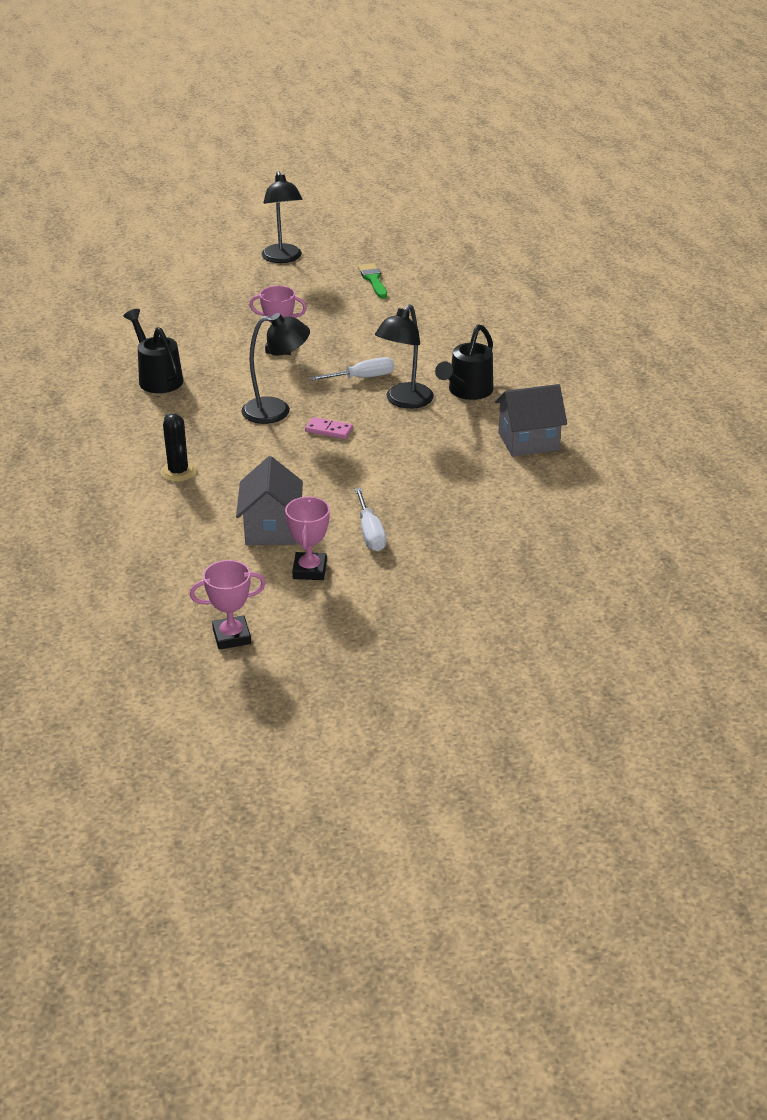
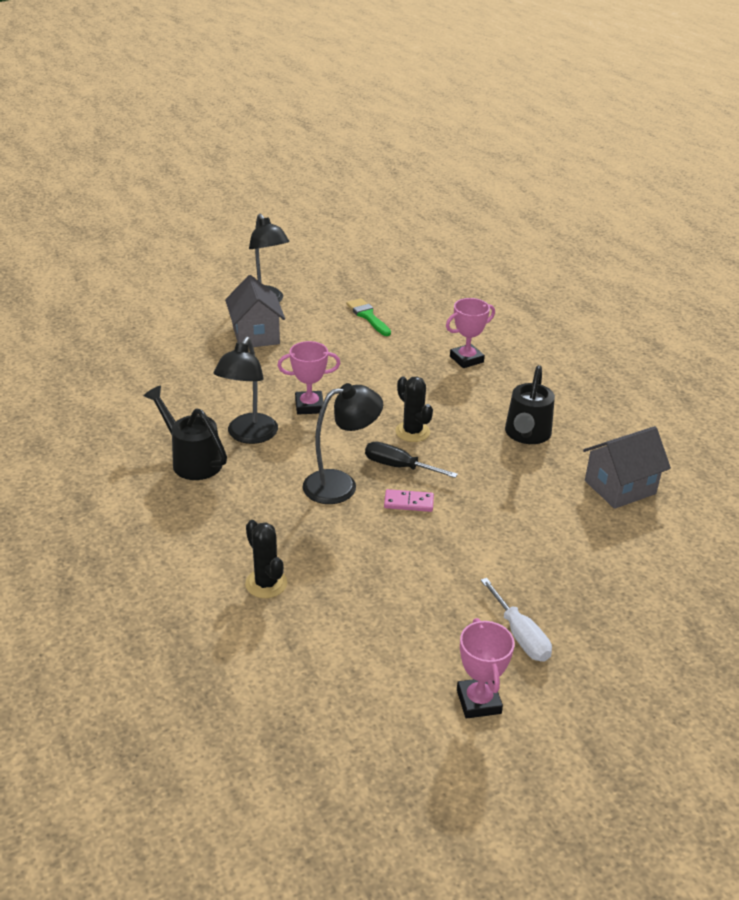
camera: 15 degrees left, 0 degrees up
pink trophy [190,560,266,650] -> pink trophy moved to [446,298,495,368]
grey house [236,456,303,545] -> grey house moved to [225,275,285,348]
white screwdriver [310,357,394,381] -> black cactus [395,376,433,442]
black lamp [375,304,434,409] -> black lamp moved to [214,337,278,444]
none -> black screwdriver [365,441,458,478]

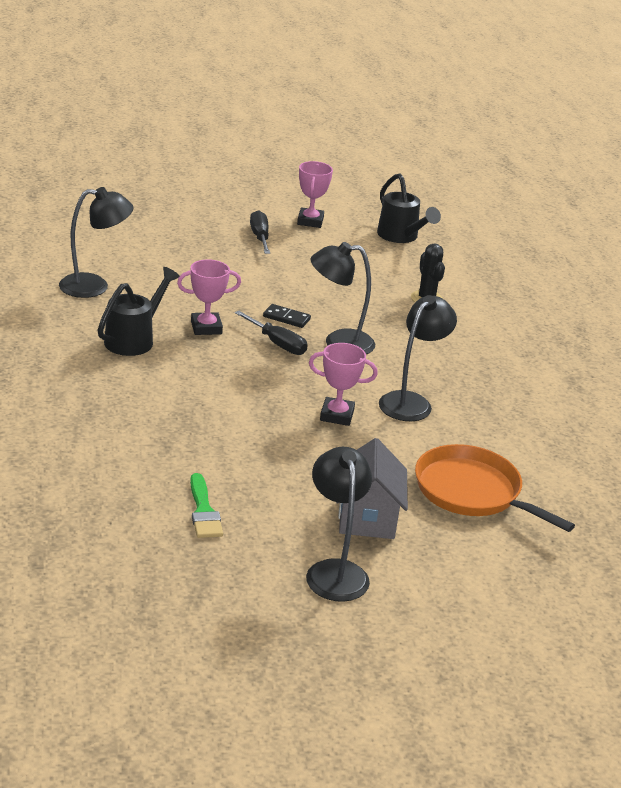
camera: 165 degrees left, 5 degrees down
black watering can [144,386,227,480] -> black watering can moved to [377,173,441,243]
pink domino [384,489,434,512] -> black domino [263,304,311,328]
black cactus [395,376,433,442] -> none
pink trophy [446,298,495,368] -> pink trophy moved to [177,259,241,335]
white screwdriver [481,578,552,662] -> black screwdriver [250,210,270,254]
grey house [583,426,671,509] -> black lamp [59,187,133,298]
none -> orange pan [415,444,575,532]

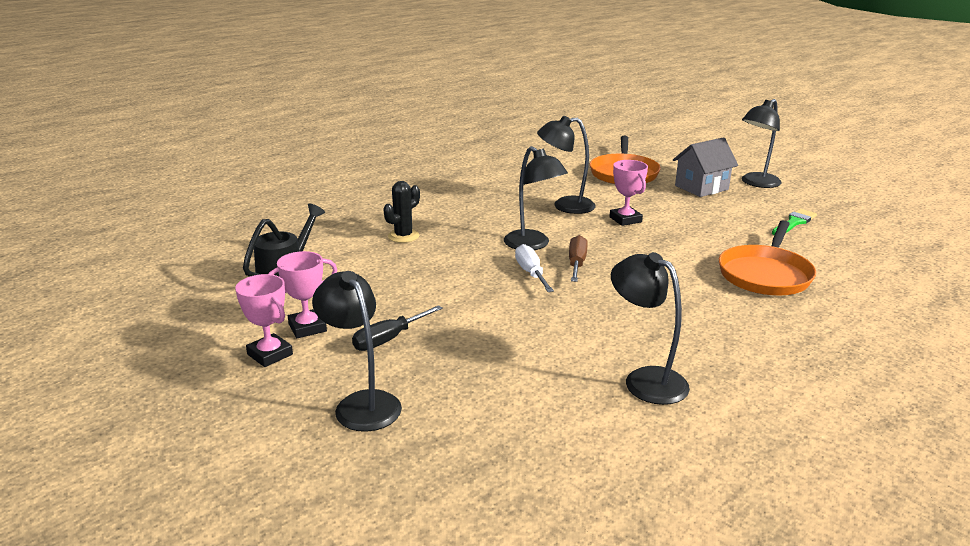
camera: 120 degrees left, 5 degrees down
black watering can [97,267,180,356] -> none
pink trophy [177,259,241,335] -> pink trophy moved to [235,274,293,367]
black screwdriver [235,311,308,355] -> brown screwdriver [569,235,588,282]
black domino [263,304,311,328] -> white screwdriver [515,244,554,292]
none -> black lamp [312,271,402,432]
none -> orange pan [719,220,816,296]

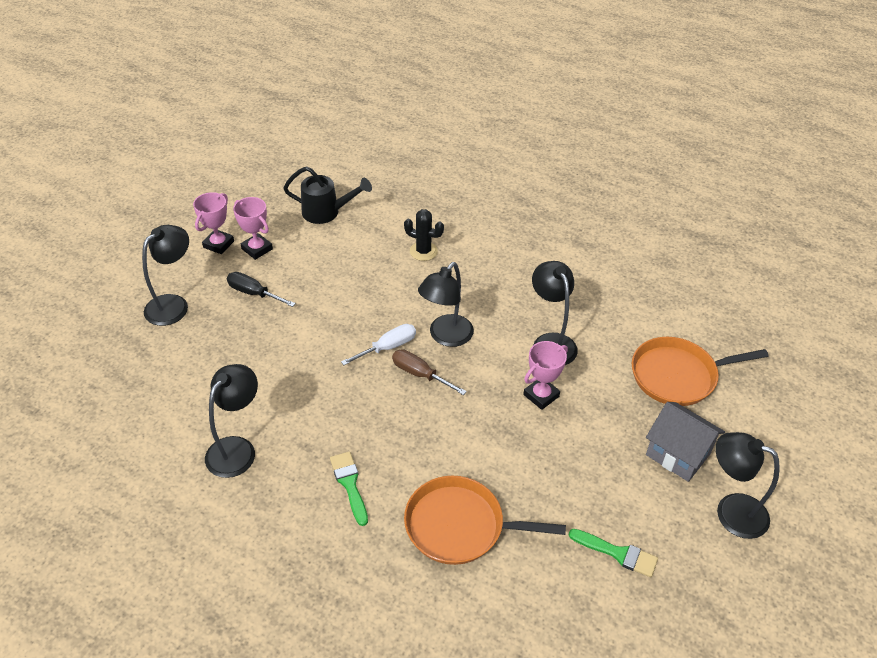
camera: 70 degrees right, 20 degrees up
brown screwdriver [569,235,588,282] -> brown screwdriver turned 135 degrees counterclockwise [392,349,467,395]
none -> green brush [330,452,368,526]

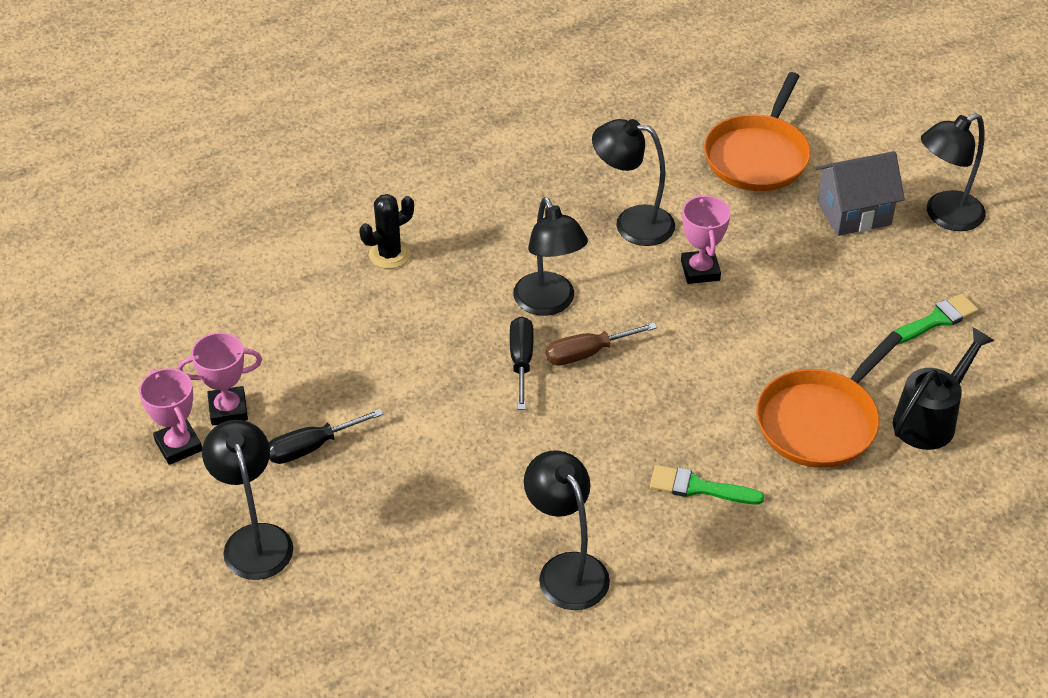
camera: 55 degrees left, 0 degrees up
black watering can [283,166,372,224] -> black watering can moved to [893,328,995,450]
white screwdriver [341,324,416,365] -> black screwdriver [510,316,533,410]

